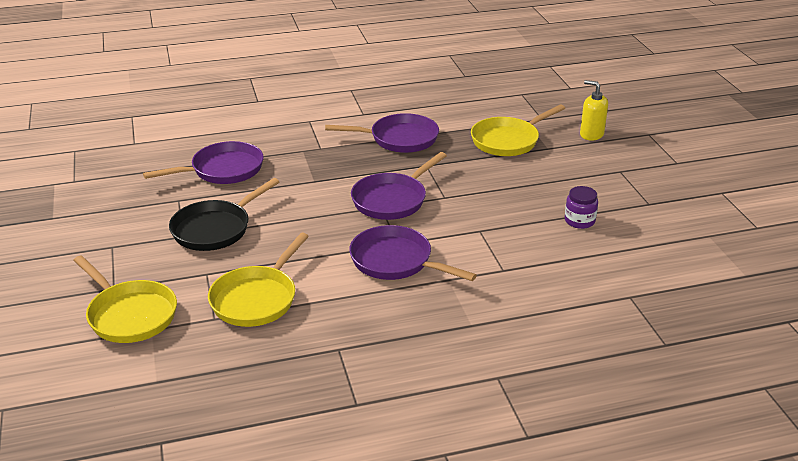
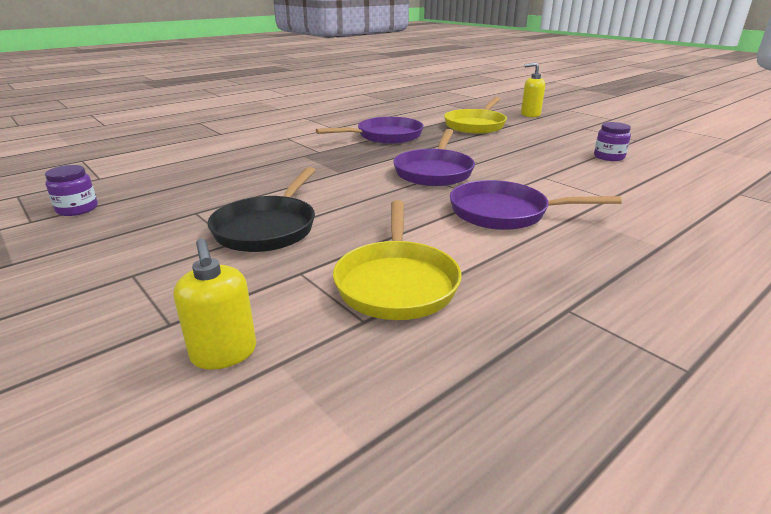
camera: 25 degrees left, 5 degrees down
yellow pan [73,255,177,343] -> yellow soap dispenser [174,238,256,370]
purple pan [143,141,264,184] -> none
none -> purple jar [45,165,98,216]

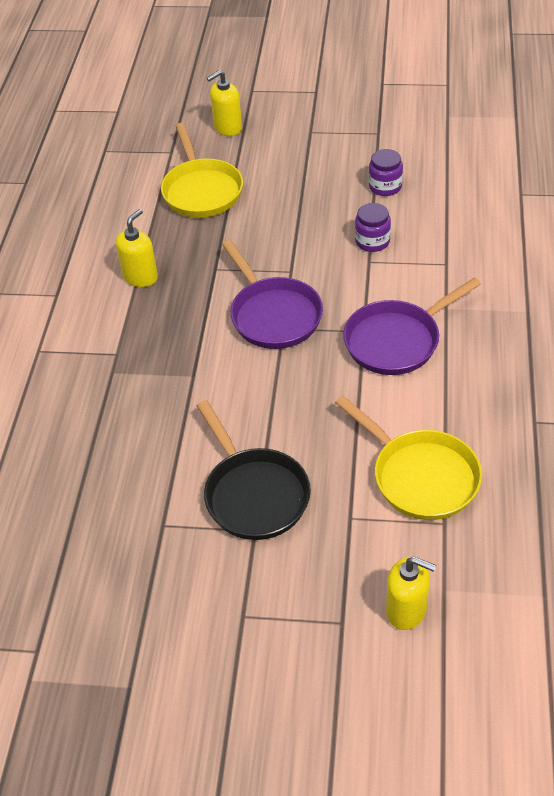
camera: 40 degrees left, 20 degrees up
purple jar [45,165,98,216] -> purple jar moved to [355,203,391,252]
purple pan [316,117,424,144] -> yellow soap dispenser [116,209,158,287]

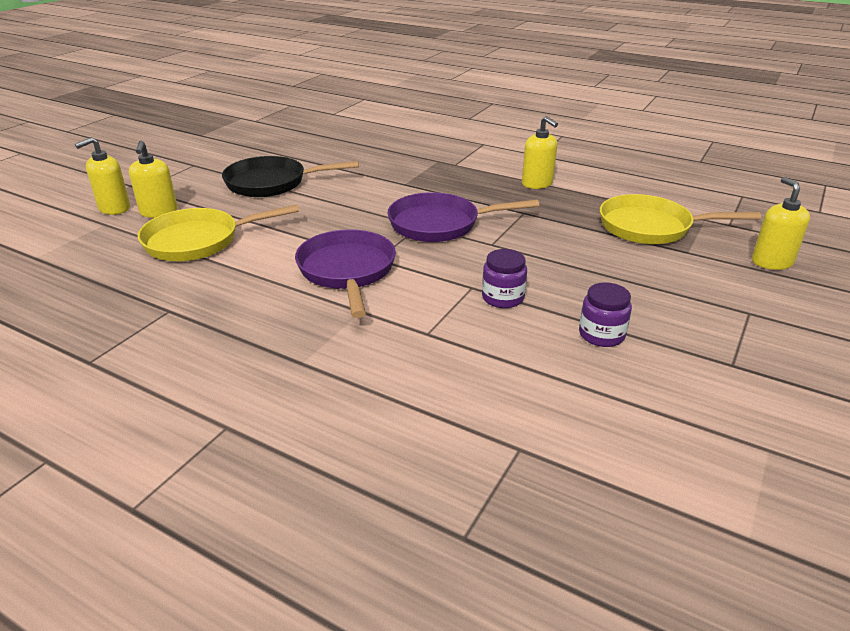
camera: 110 degrees right, 15 degrees down
none -> yellow soap dispenser [129,141,178,218]

